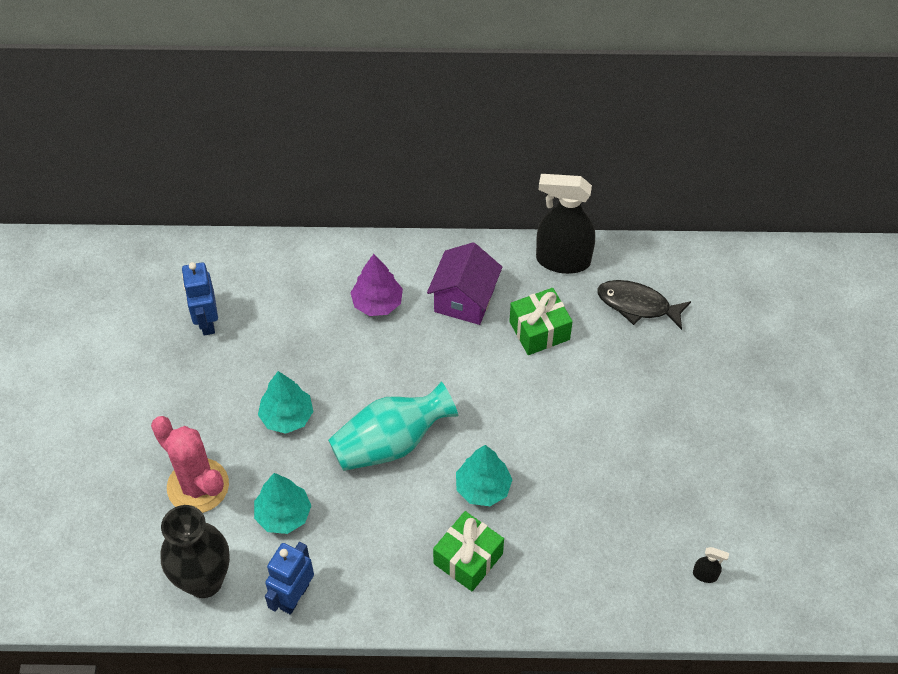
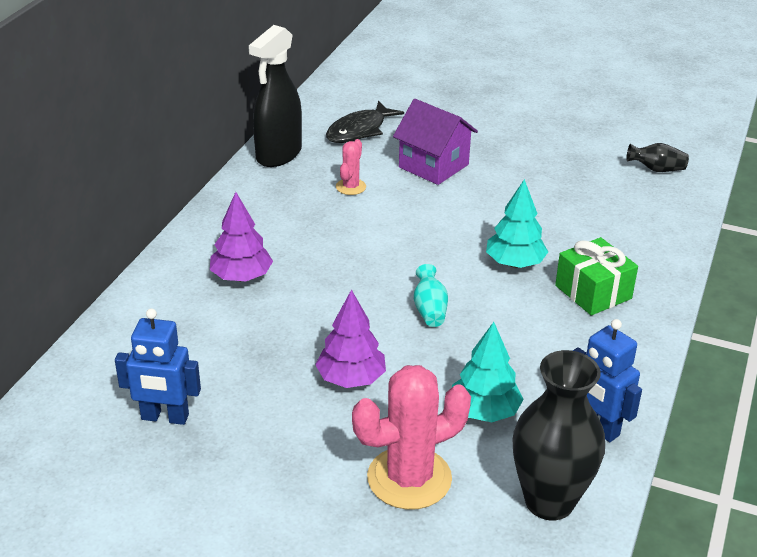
camera: 70 degrees left, 20 degrees down
turquoise tree [258,371,314,434] -> purple tree [315,290,386,388]
turquoise vase [328,382,458,471] -> turquoise vase [414,264,448,327], size x0.47
purple house [427,242,502,325] -> purple house moved to [393,99,478,185]
green gift [509,288,573,355] -> pink cactus [336,139,366,195]
black spray bottle [693,547,729,583] -> black vase [626,143,689,172]

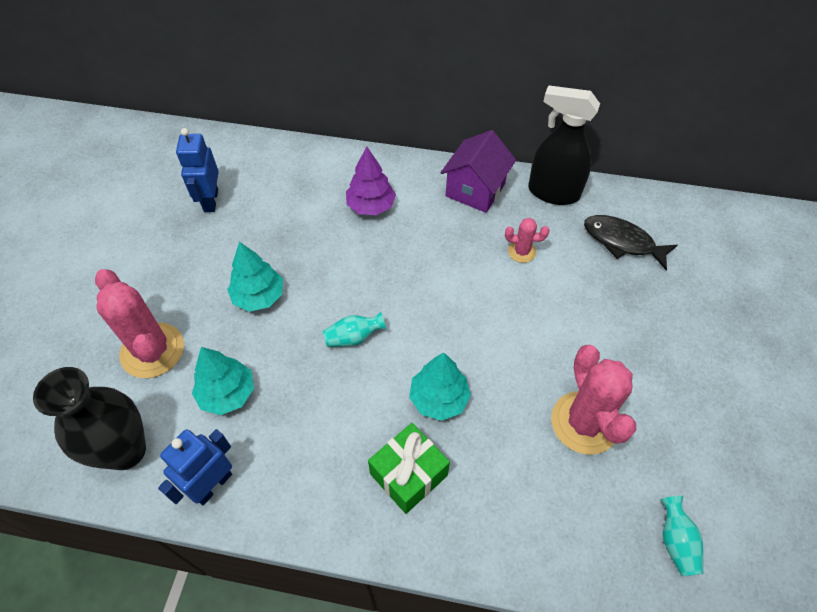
camera: 80 degrees right, 20 degrees up
purple tree [315,290,386,388] -> turquoise tree [227,242,283,312]
purple house [393,99,478,185] -> purple house moved to [441,130,516,213]
black vase [626,143,689,172] -> turquoise vase [660,496,703,576]
none -> pink cactus [551,345,636,455]

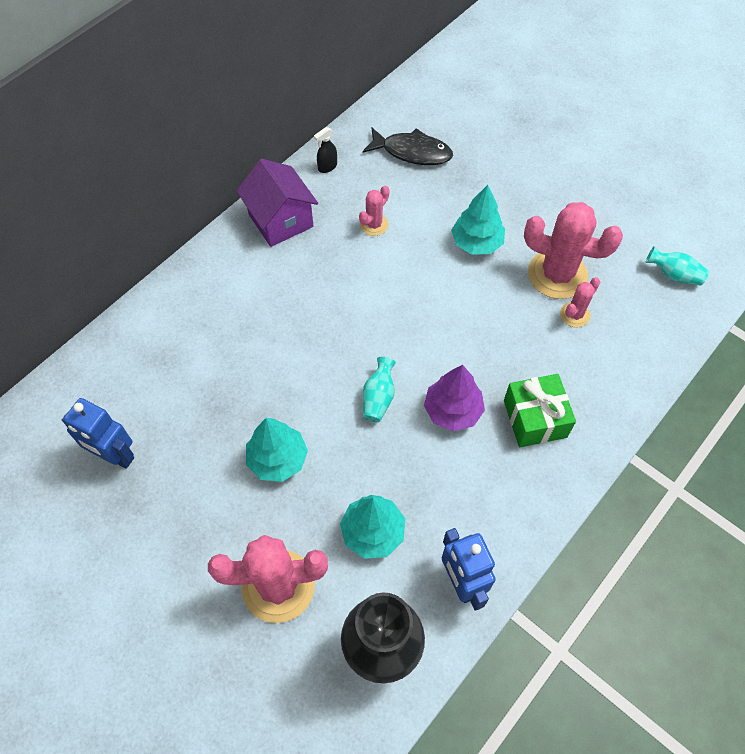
camera: 60 degrees left, 5 degrees up
purple tree [346,147,396,215] -> purple tree moved to [424,365,485,431]
turquoise tree [409,352,471,421] -> turquoise tree moved to [451,185,505,255]
black spray bottle [528,85,600,205] -> black spray bottle [314,127,337,173], size x0.40
black fish [584,215,678,270] -> black fish turned 135 degrees counterclockwise [363,128,453,165]
none -> pink cactus [560,277,600,327]

